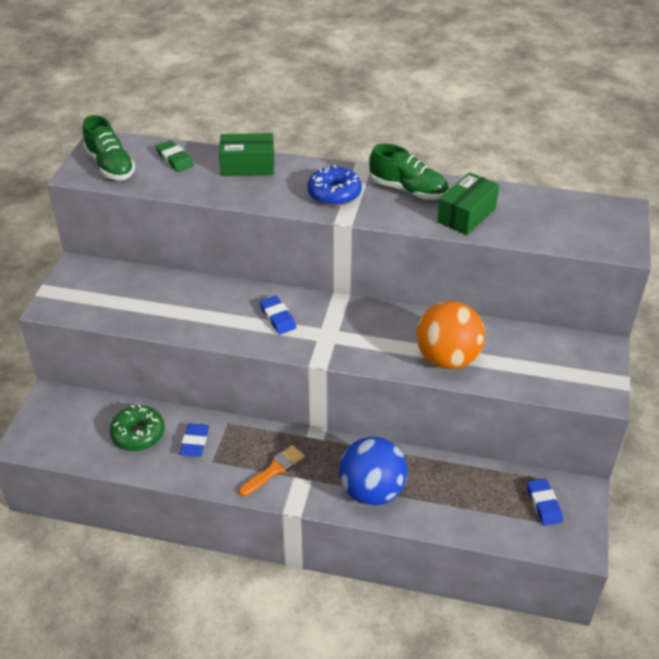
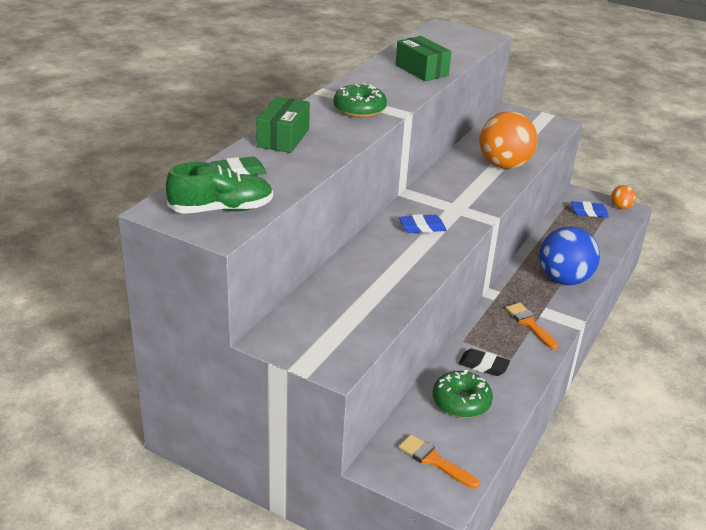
camera: 75 degrees left, 10 degrees down
blue eraser [180,424,209,457] -> black eraser [458,349,510,376]
blue donut [307,165,362,206] -> green donut [333,83,387,118]
green shoe [369,144,448,200] -> none
none -> orange brush [398,434,479,489]
none -> orange ball [611,185,636,209]

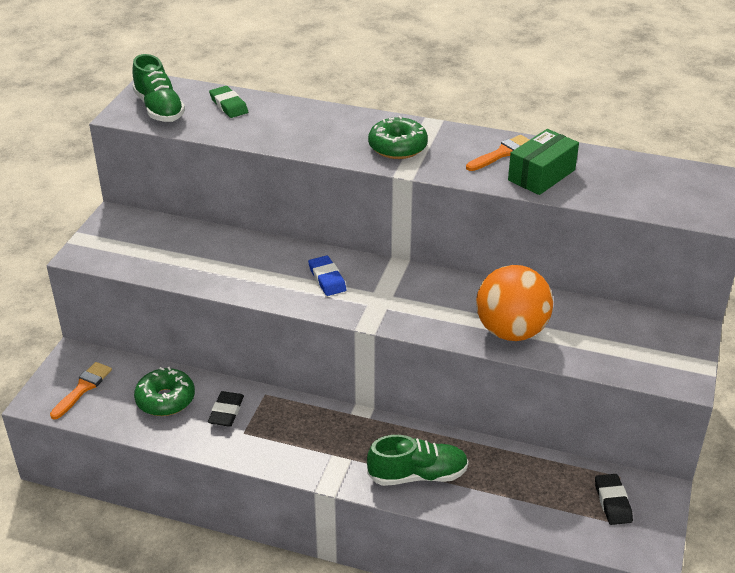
camera: 80 degrees right, 5 degrees up
green box [256,97,310,153] -> none
orange brush [505,303,558,350] -> orange brush moved to [466,135,530,171]
blue ball [539,226,600,285] -> green shoe [367,435,469,486]
blue eraser [571,201,609,217] -> black eraser [595,474,633,525]
orange ball [611,185,636,209] -> none

